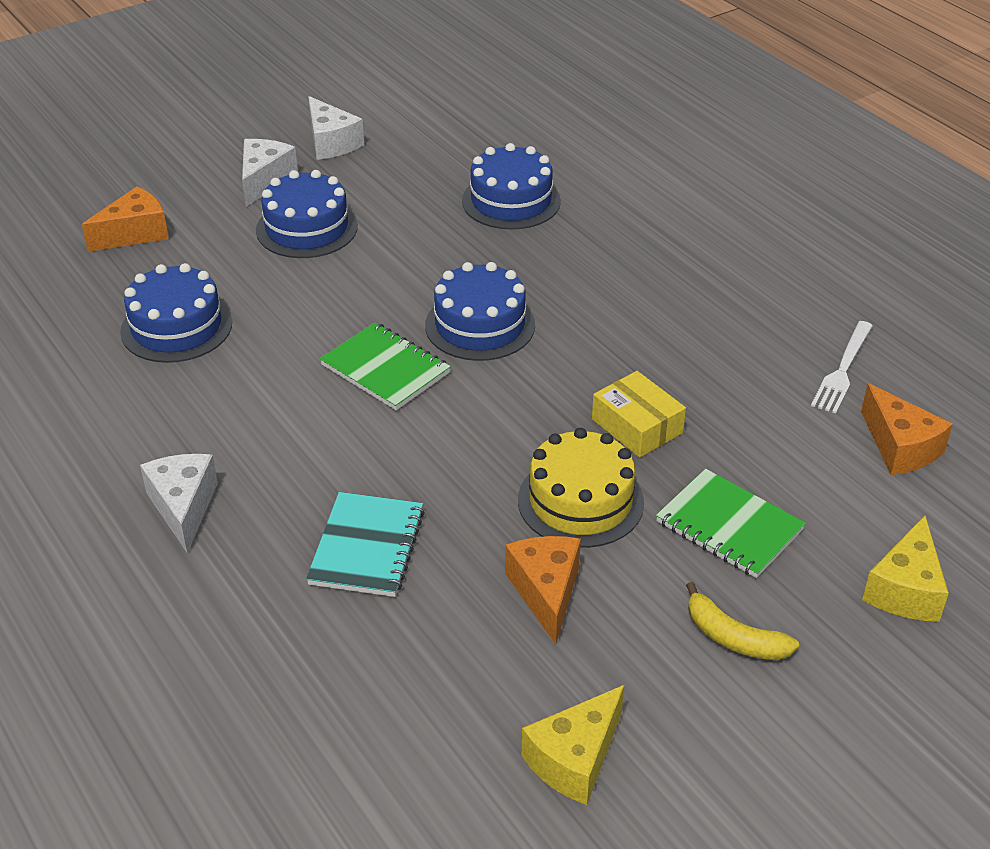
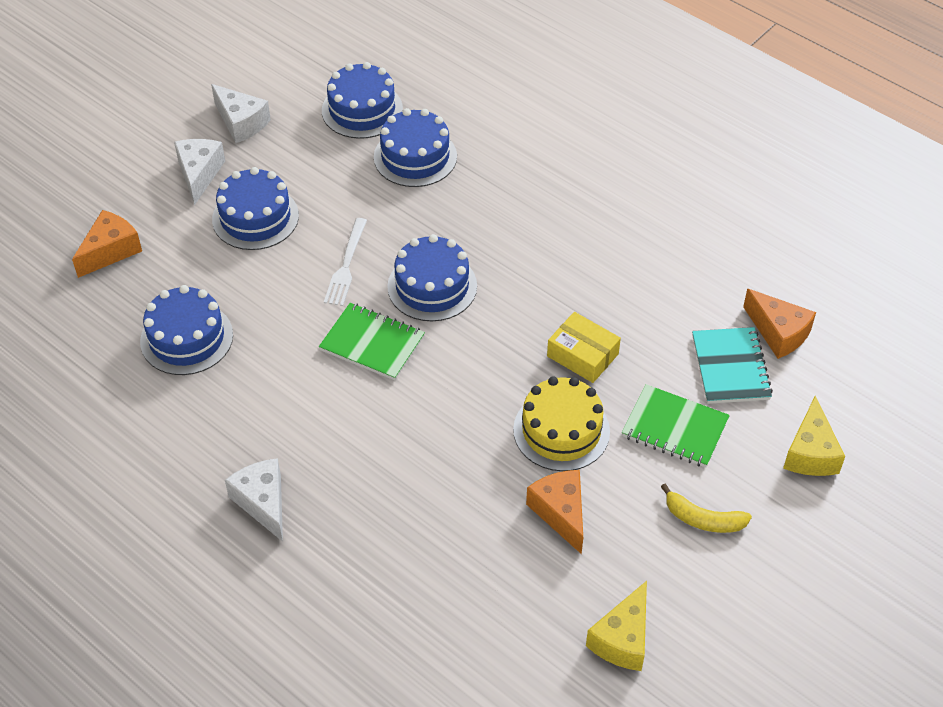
camera: 15 degrees left, 10 degrees up
turquoise notebook [306,492,425,597] -> turquoise notebook moved to [692,327,773,404]
white fork [811,321,873,414] -> white fork moved to [324,218,367,306]
none -> blue cake [322,62,403,139]

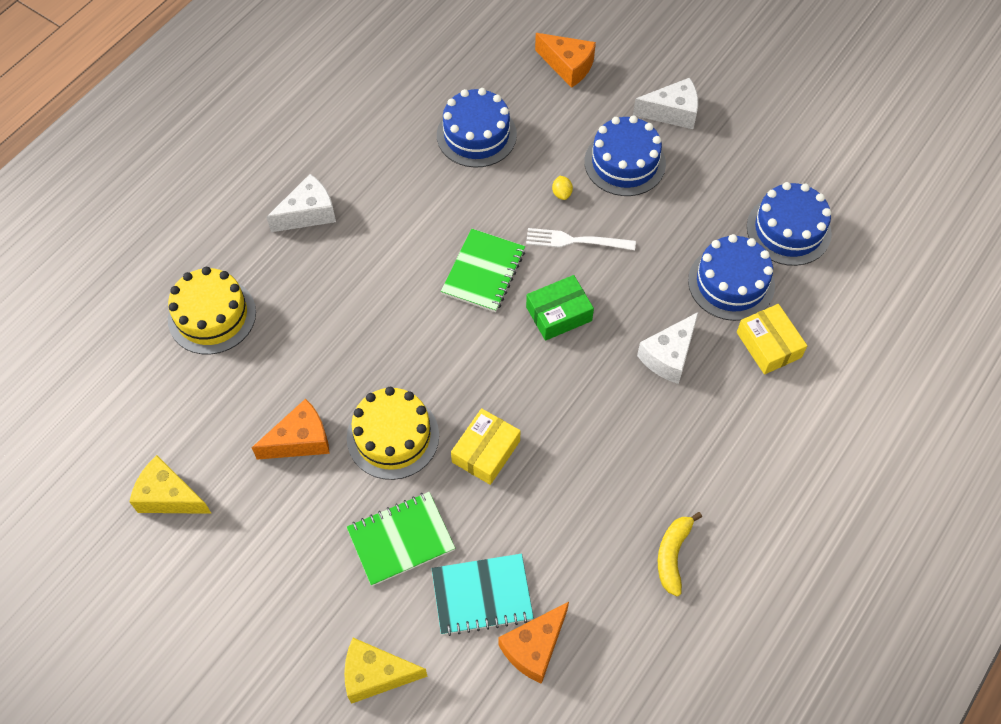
camera: 85 degrees right, 10 degrees up
white cheese [211,84,271,143] -> white cheese moved to [637,312,698,384]
blue cake [387,234,477,321] -> green box [526,275,594,341]
green notebook [622,384,730,468] -> green notebook turned 45 degrees clockwise [347,492,455,586]
yellow banana [661,484,752,533] -> yellow banana moved to [658,512,702,596]
none -> yellow cake [168,267,256,354]
none -> yellow lemon [552,176,573,200]
none -> yellow box [737,304,807,375]

